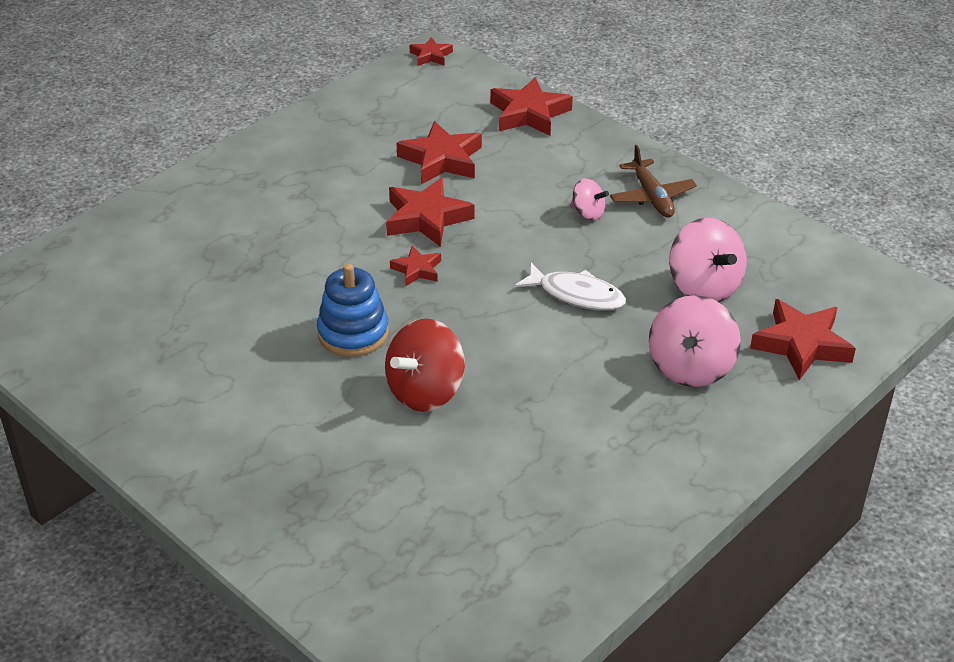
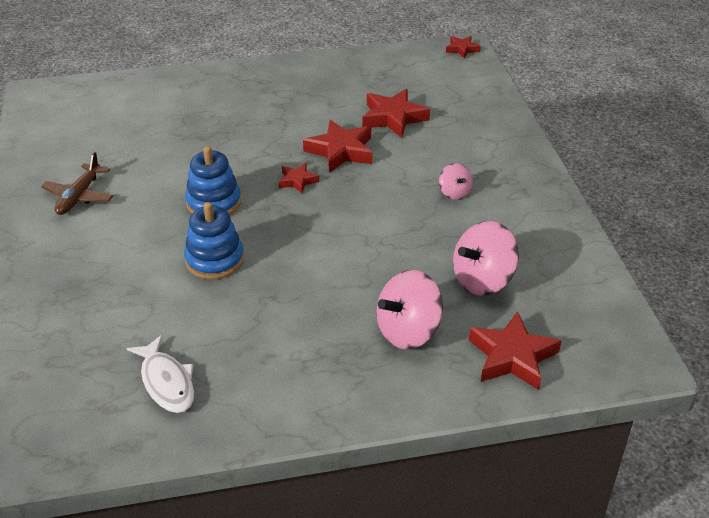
camera: 35 degrees right, 0 degrees up
red spinning top [385,319,465,412] -> blue stacking toy [184,202,244,280]
red star [490,77,573,136] -> none
white fish [515,262,626,310] -> white fish moved to [127,335,194,413]
brown plane [610,145,697,217] -> brown plane moved to [41,152,113,215]
pink spinning top [669,218,747,302] -> pink spinning top turned 45 degrees clockwise [453,221,519,296]

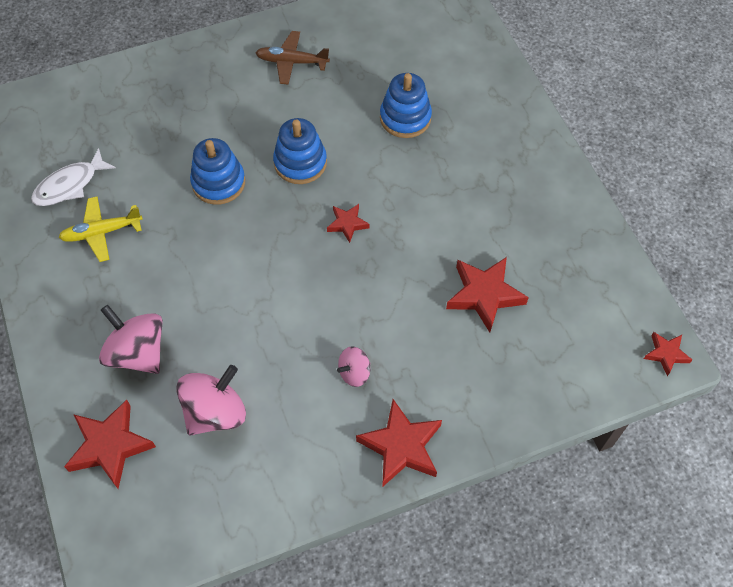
camera: 80 degrees right, 20 degrees up
red star [303,120,372,173] -> red star moved to [356,399,442,487]
pink spinning top [453,221,519,296] -> pink spinning top turned 90 degrees clockwise [176,365,246,436]
none -> yellow plane [58,197,143,262]
none -> blue stacking toy [380,73,432,138]

